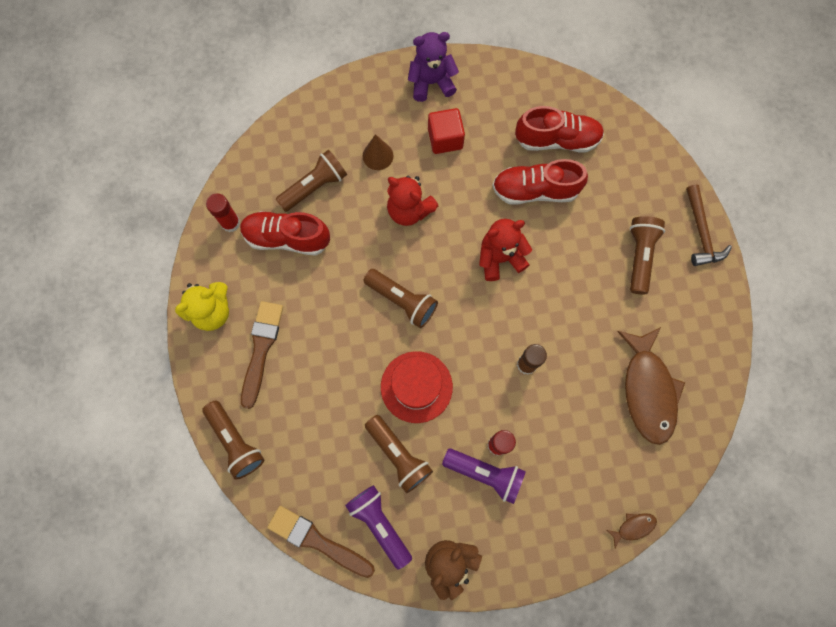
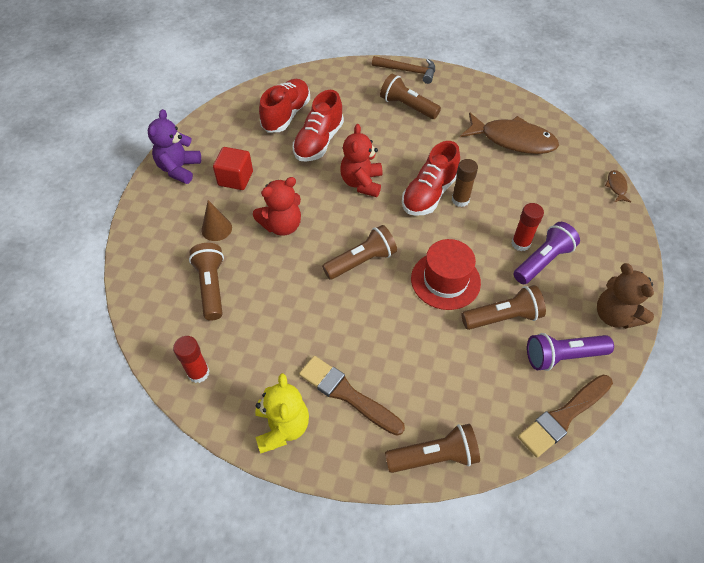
camera: 65 degrees left, 20 degrees down
red shoe [240,211,330,256] -> red shoe moved to [402,141,460,216]

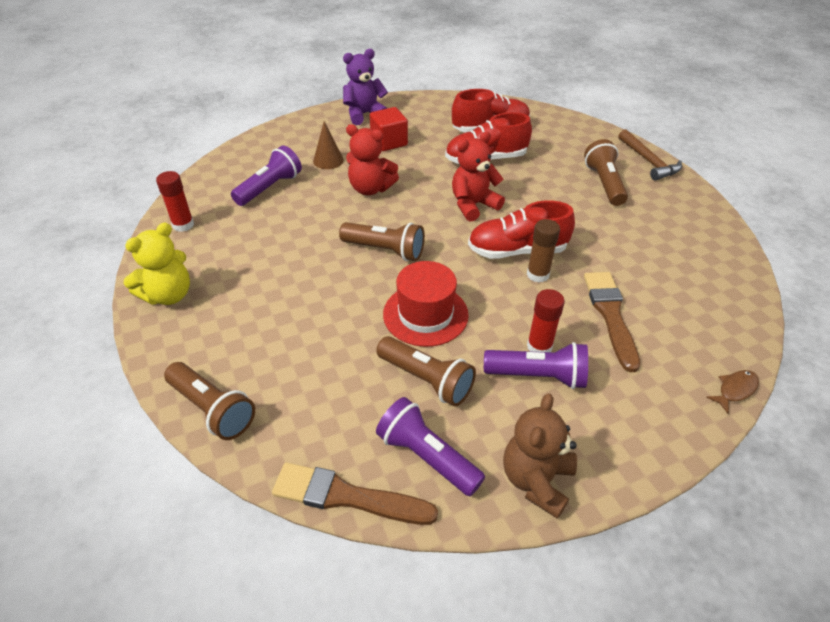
camera: 50 degrees right, 10 degrees down
brown flashlight [189,243,224,320] -> purple flashlight [231,145,302,206]
brown brush [299,356,405,436] -> brown brush moved to [584,272,640,372]
brown fish [460,112,559,154] -> none

